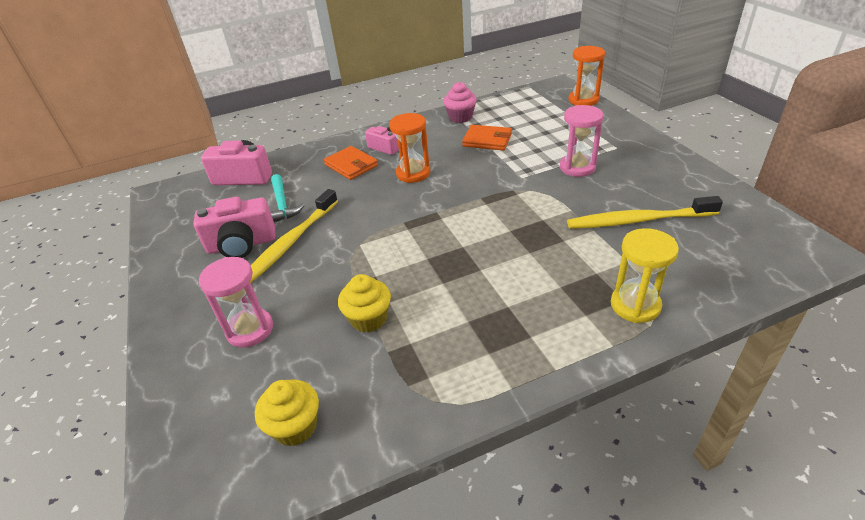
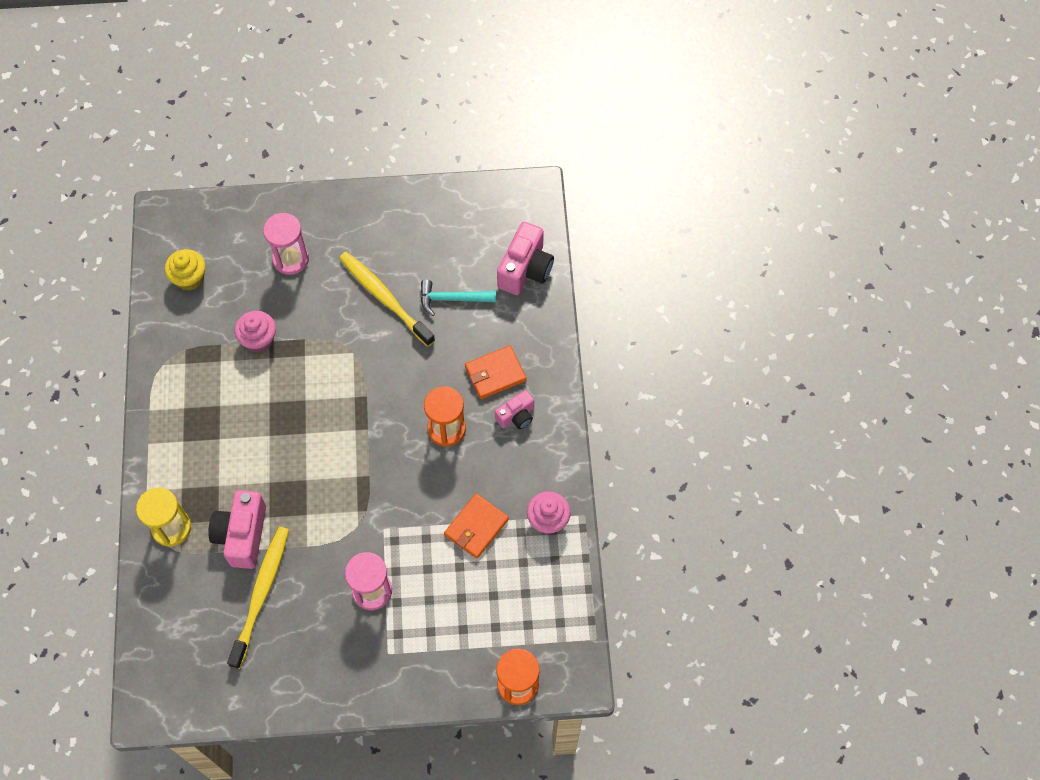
camera: 105 degrees right, 25 degrees up
pink camera [193,197,275,258] -> pink camera moved to [208,490,266,569]
yellow cupcake [338,274,391,332] -> pink cupcake [235,311,276,353]

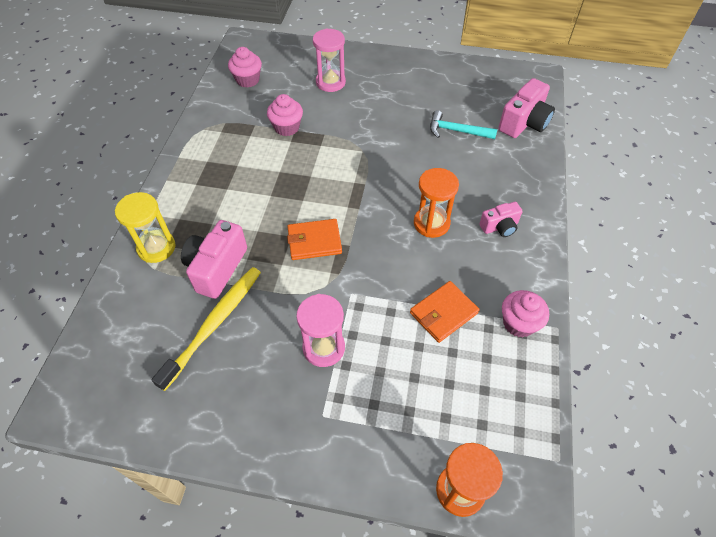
camera: 15 degrees right, 10 degrees down
yellow cupcake [165,249,206,291] -> pink cupcake [228,47,262,87]
yellow toothbrush [339,252,435,347] -> none
orange wallet [465,346,526,399] -> orange wallet moved to [287,219,342,260]

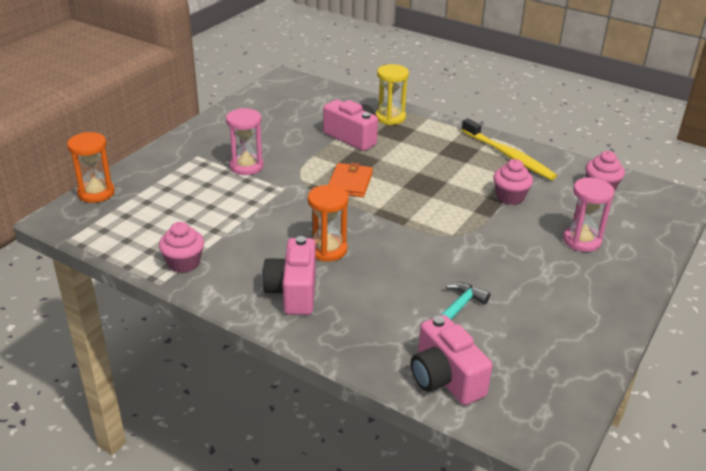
camera: 110 degrees right, 20 degrees down
yellow toothbrush [151,267,261,391] -> yellow toothbrush moved to [461,118,557,180]
orange wallet [410,281,479,343] -> none
pink camera [479,202,523,237] -> pink camera [262,236,316,315], size x1.69

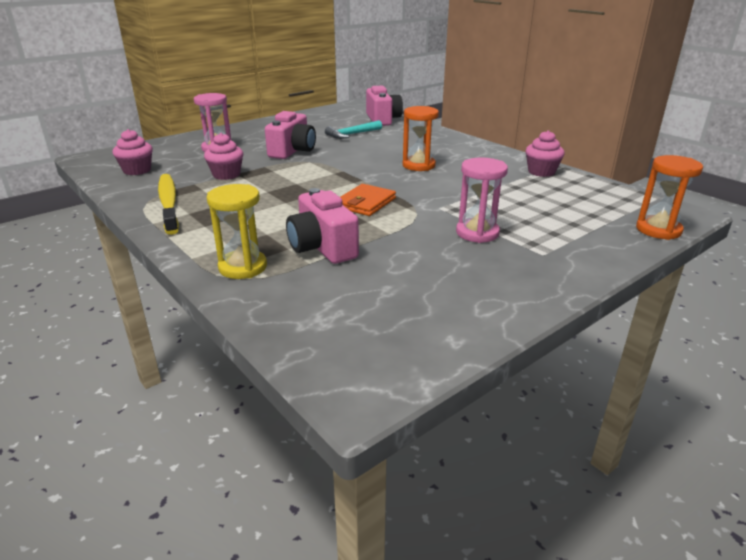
camera: 160 degrees left, 5 degrees down
pink camera [262,236,316,315] -> pink camera moved to [265,111,316,159]

